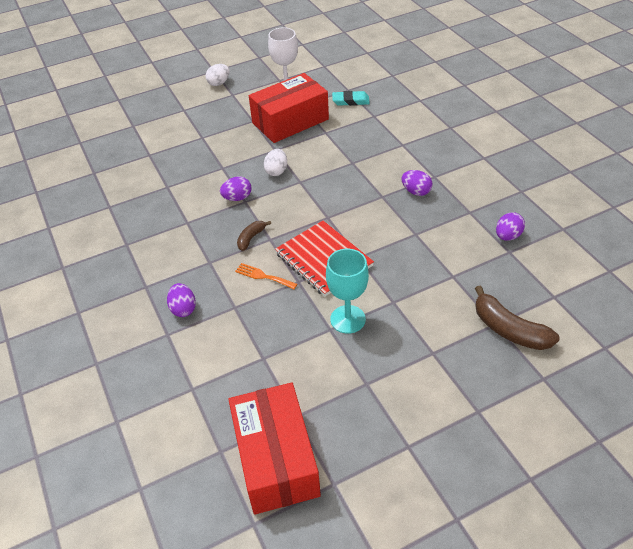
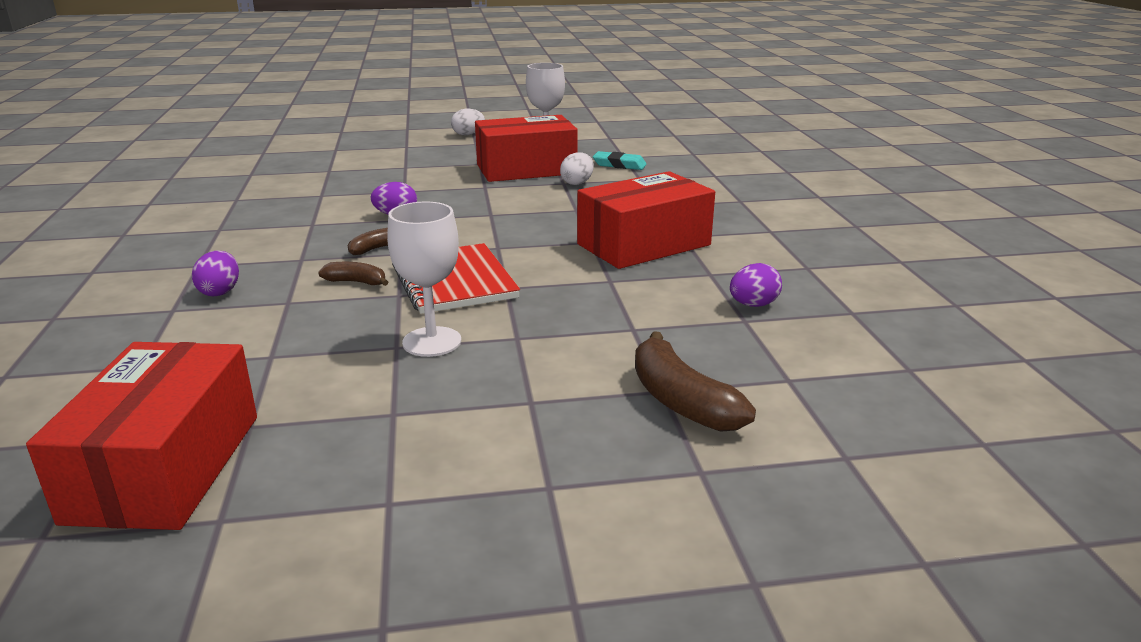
camera: 15 degrees right, 20 degrees down
orange fork [235,263,297,289] -> brown banana [318,262,388,286]
white egg [264,149,287,176] -> white egg moved to [560,152,594,185]
turquoise goblet [326,248,369,334] -> white goblet [387,201,461,357]
purple egg [402,170,432,196] -> red box [577,171,715,269]

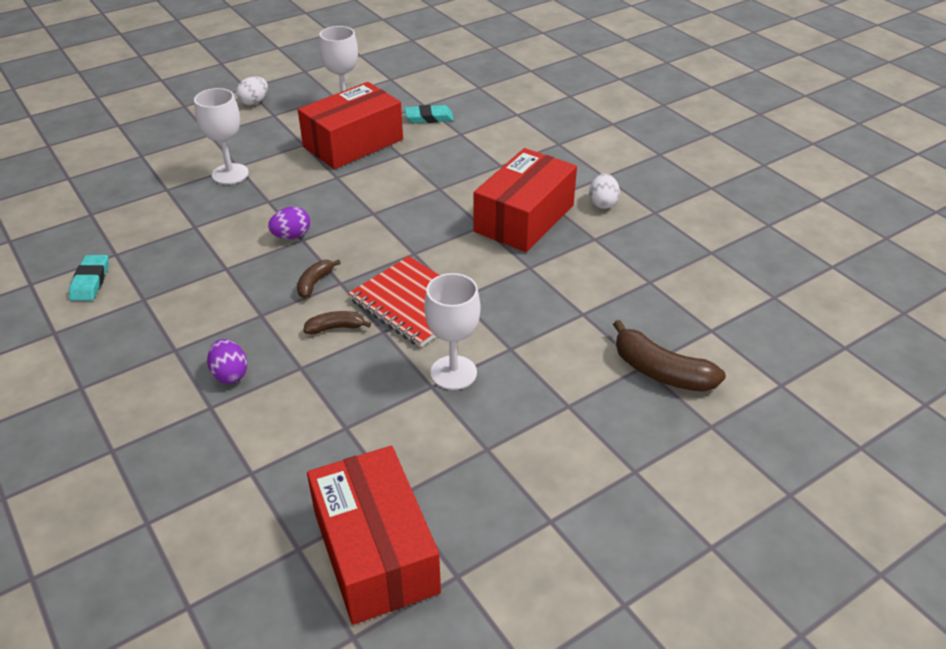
camera: 25 degrees left, 15 degrees up
white egg [560,152,594,185] -> white egg moved to [589,174,620,209]
purple egg [730,263,782,307] -> none
none -> turquoise eraser [69,255,109,301]
none -> white goblet [194,88,249,184]

